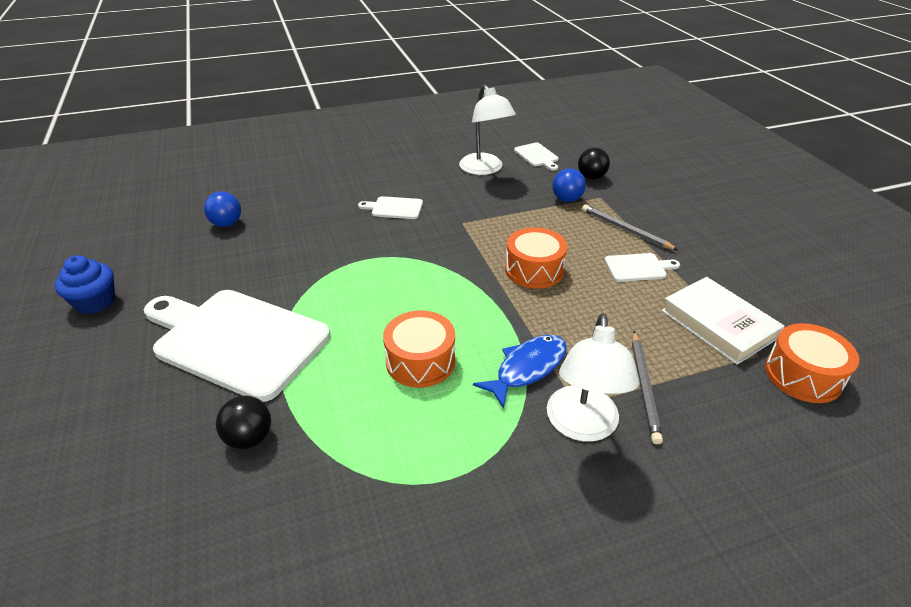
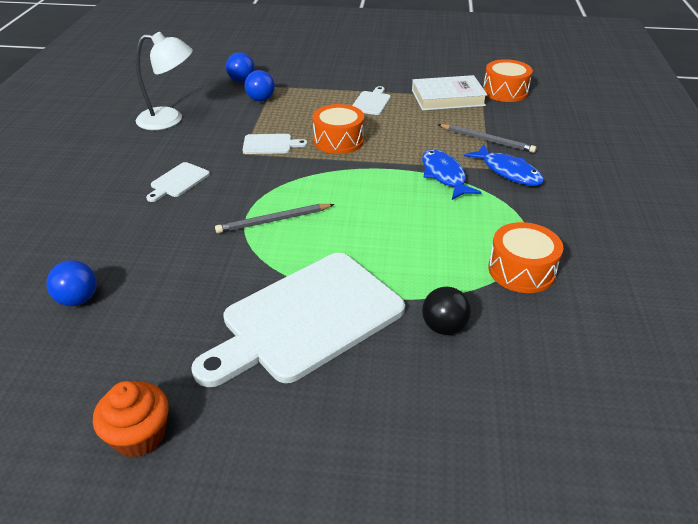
camera: 65 degrees left, 0 degrees up
blue cupcake [55,255,115,314] -> orange cupcake [93,381,169,458]
orange drum [383,310,455,388] -> orange drum moved to [488,222,563,293]
white cutting board [514,142,559,171] -> white cutting board moved to [243,134,308,154]
white lamp [547,313,640,442] -> blue fish [464,145,544,186]
black ball [578,148,610,180] -> blue ball [226,52,255,82]
grey pencil [582,204,678,250] -> grey pencil moved to [215,204,335,233]

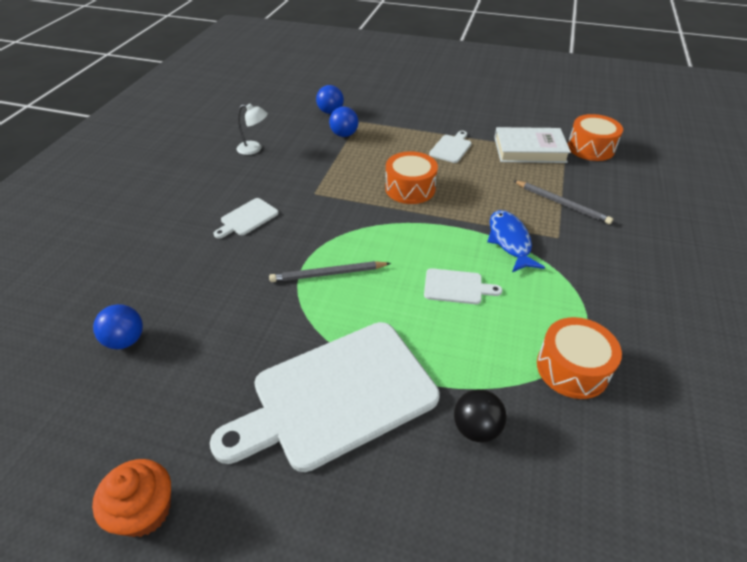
camera: 10 degrees right, 5 degrees up
white lamp [136,32,193,130] -> white lamp [237,104,268,155], size x0.57
white cutting board [243,134,308,154] -> white cutting board moved to [424,268,502,304]
blue fish [464,145,544,186] -> none

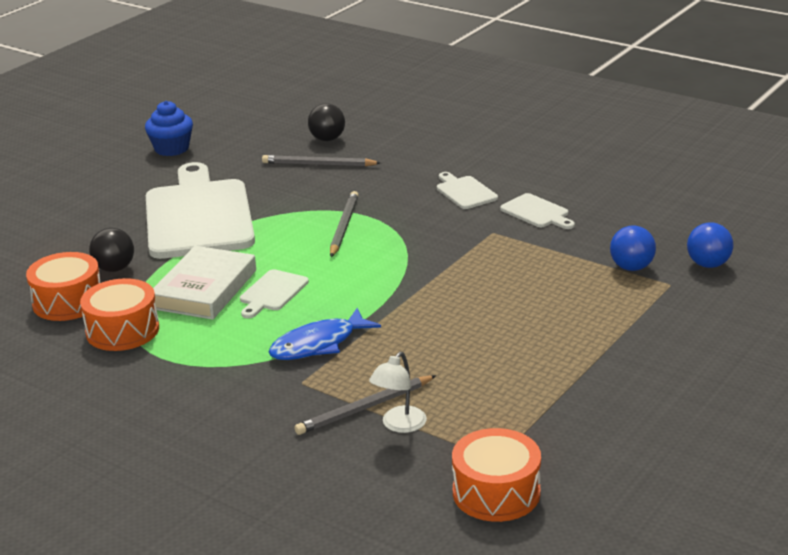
camera: 110 degrees right, 15 degrees down
orange cupcake [92,459,171,537] -> blue cupcake [145,101,193,156]
blue ball [93,304,143,349] -> black ball [308,103,345,141]
white lamp [237,104,268,155] -> white lamp moved to [369,352,427,433]
orange drum [385,151,438,204] -> orange drum moved to [26,252,100,321]
white cutting board [429,131,472,163] -> white cutting board moved to [500,193,575,229]
blue fish [487,210,545,272] -> blue fish turned 135 degrees clockwise [268,308,381,360]
white book [494,127,571,163] -> white book moved to [153,246,256,320]
none -> grey pencil [262,155,381,167]

